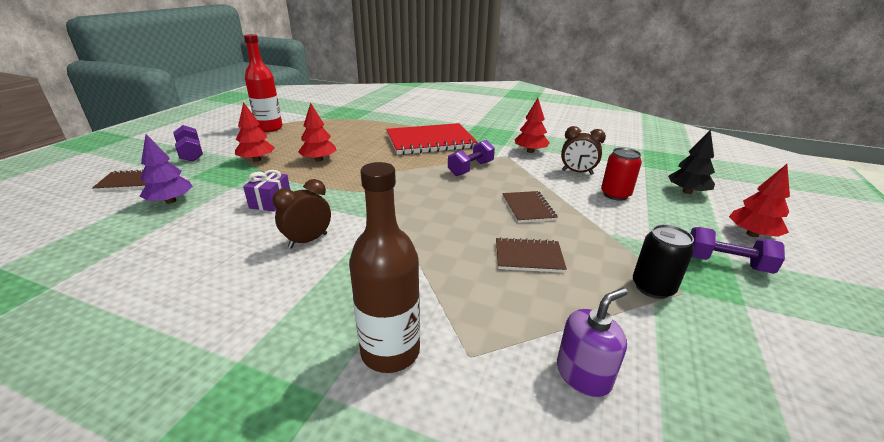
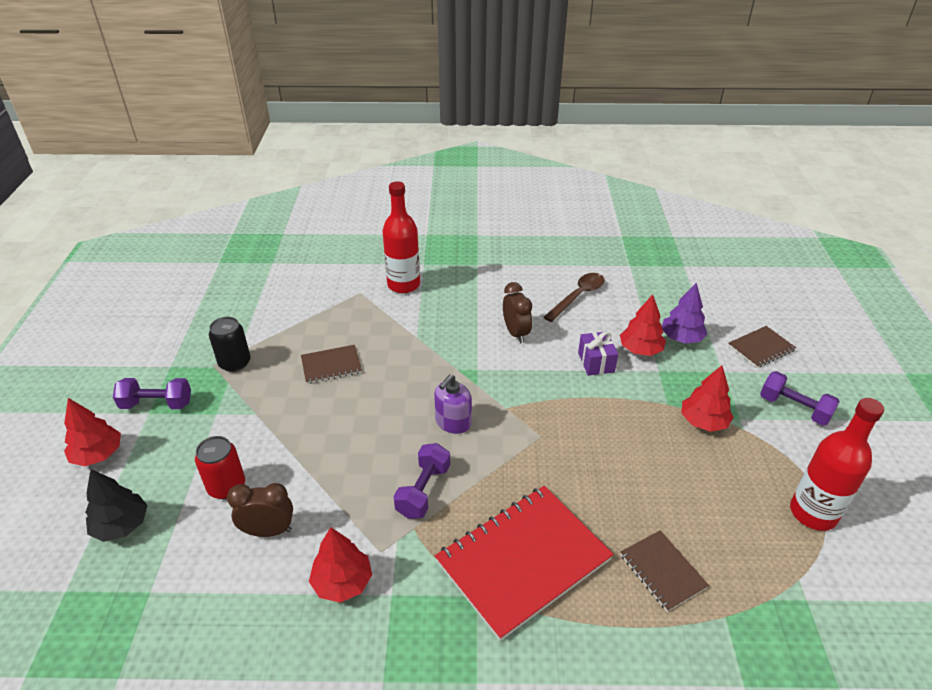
camera: 160 degrees right, 10 degrees up
brown clock [272,179,331,248] -> brown clock turned 45 degrees counterclockwise [503,282,532,343]
red tree [298,102,337,162] -> red tree moved to [620,294,666,356]
brown bottle [349,162,420,373] -> red bottle [383,181,420,293]
brown notebook [502,191,558,223] -> brown notebook moved to [620,530,709,612]
purple soap dispenser [557,288,628,397] -> purple soap dispenser moved to [434,374,472,434]
none -> brown spoon [544,273,605,322]

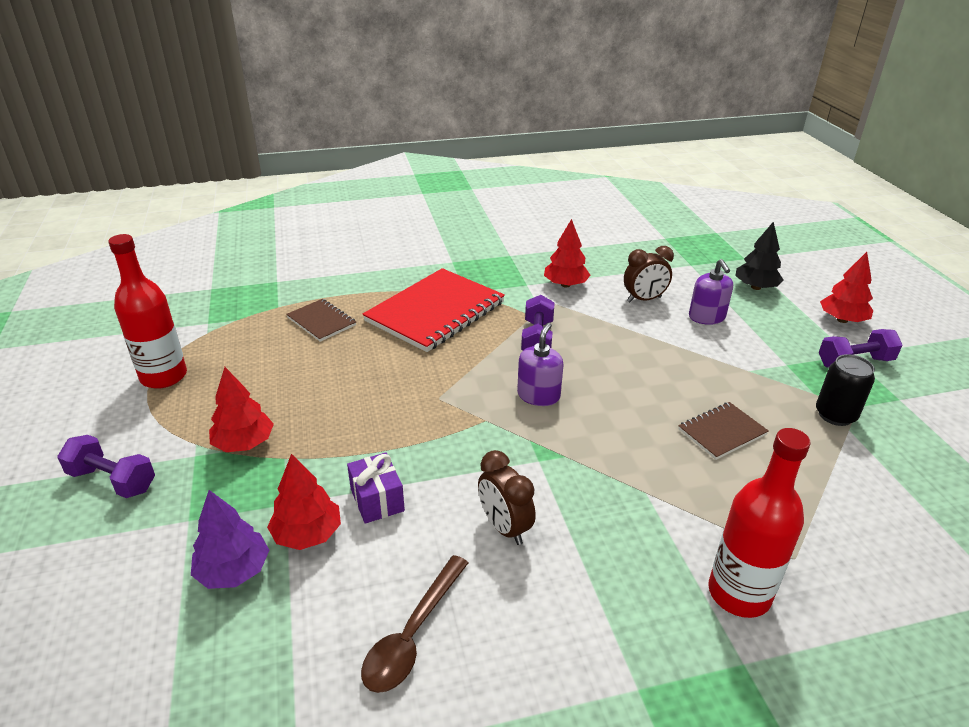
camera: 165 degrees right, 5 degrees down
red can [195,436,245,499] -> purple soap dispenser [689,259,733,325]
brown notebook [728,326,796,368] -> none

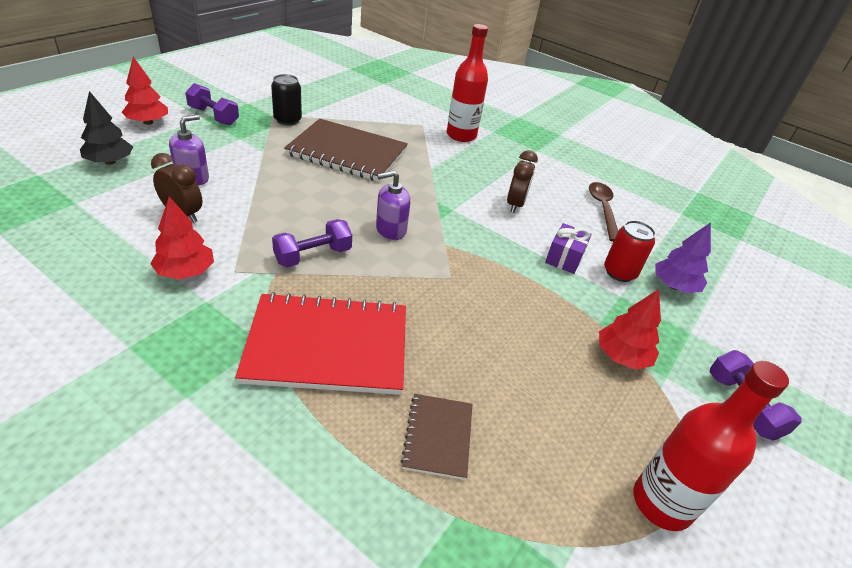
camera: 135 degrees left, 5 degrees up
red tree [267,454,341,550] -> red can [604,220,656,282]
brown spoon [361,555,468,693] -> brown spoon turned 75 degrees counterclockwise [589,182,618,242]
brown notebook [679,402,769,460] -> brown notebook [284,119,408,182], size x2.02

